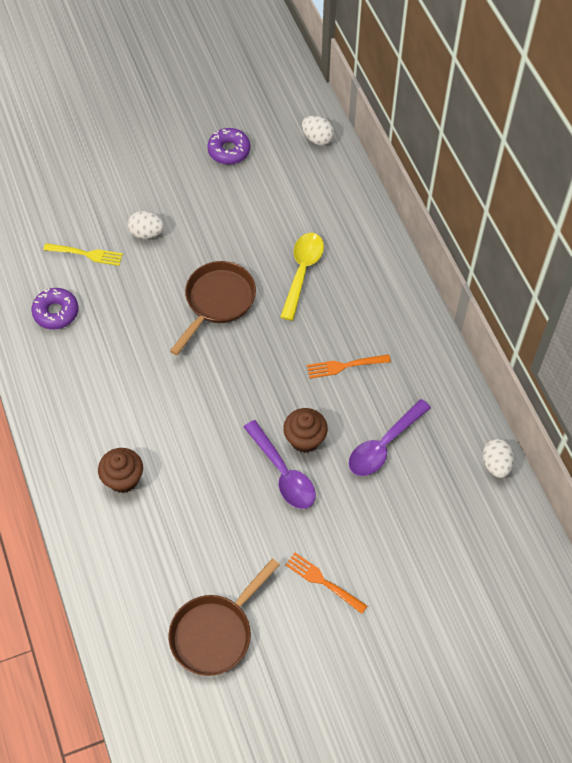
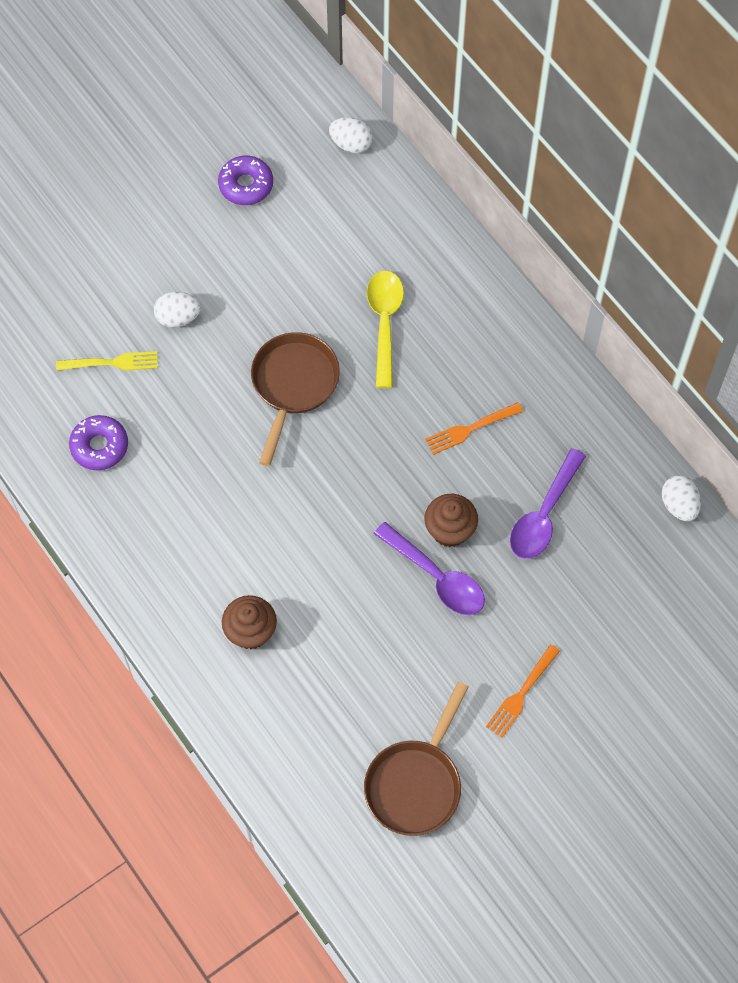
camera: 15 degrees left, 5 degrees up
orange fork [285,552,367,614] -> orange fork turned 75 degrees counterclockwise [486,644,560,738]

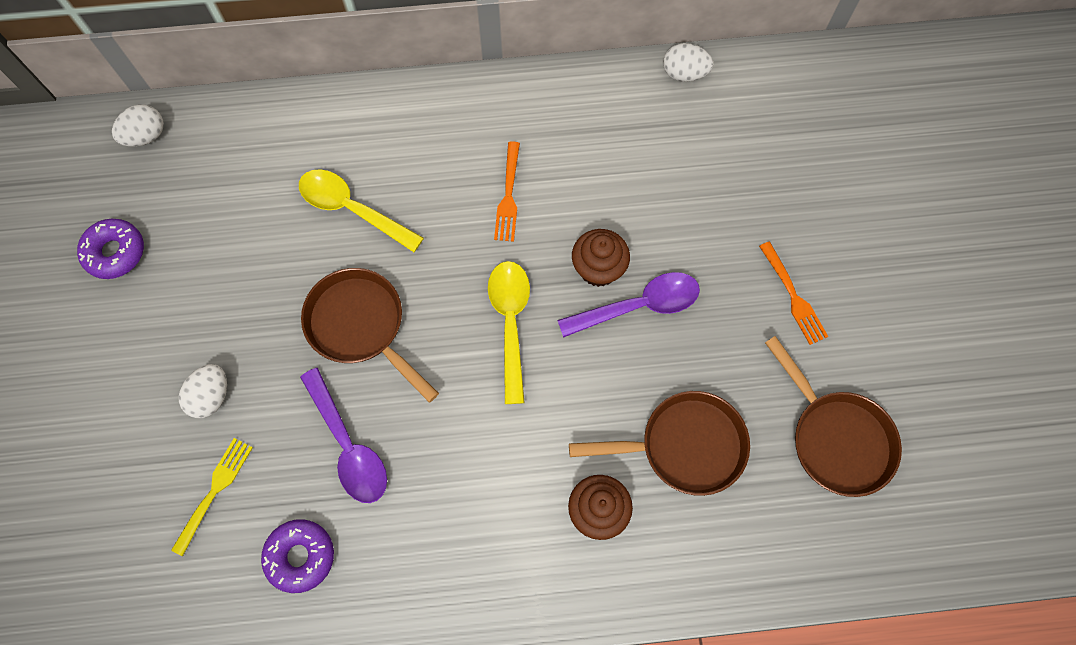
camera: 60 degrees left, 5 degrees up
purple spoon [510,448,586,559] -> purple spoon moved to [300,368,387,503]
none -> yellow spoon [488,261,530,404]
none -> brown pan [569,391,750,496]

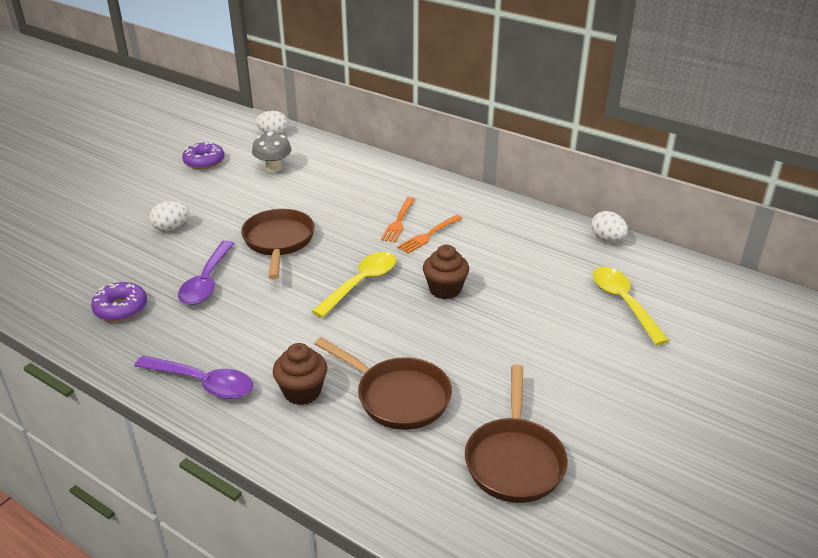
camera: 40 degrees right, 35 degrees down
yellow fork [171,438,253,556] -> none
yellow spoon [299,169,424,252] -> yellow spoon moved to [593,267,669,345]
purple spoon [558,272,700,338] -> purple spoon moved to [134,355,253,399]
orange fork [759,241,828,345] -> orange fork moved to [381,197,415,242]
none -> grey mushroom [252,131,291,172]

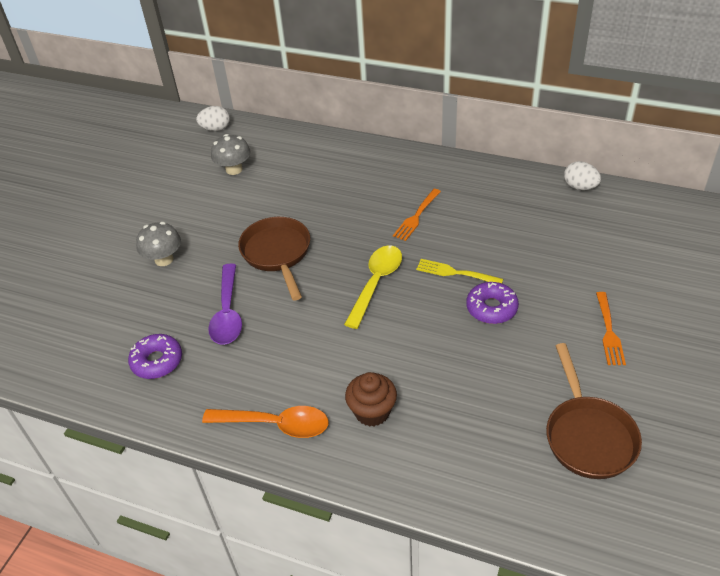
camera: 10 degrees left, 10 degrees up
purple spoon [134,355,253,399] -> orange spoon [202,406,328,438]
white egg [150,201,189,231] -> grey mushroom [136,222,181,266]
purple donut [182,142,225,169] -> purple donut moved to [466,282,519,324]
brown pan [315,337,452,430] -> none
orange fork [381,197,415,242] -> orange fork moved to [596,292,626,365]
brown cupcake [423,245,469,299] -> yellow fork [416,259,503,283]
yellow spoon [593,267,669,345] -> none

